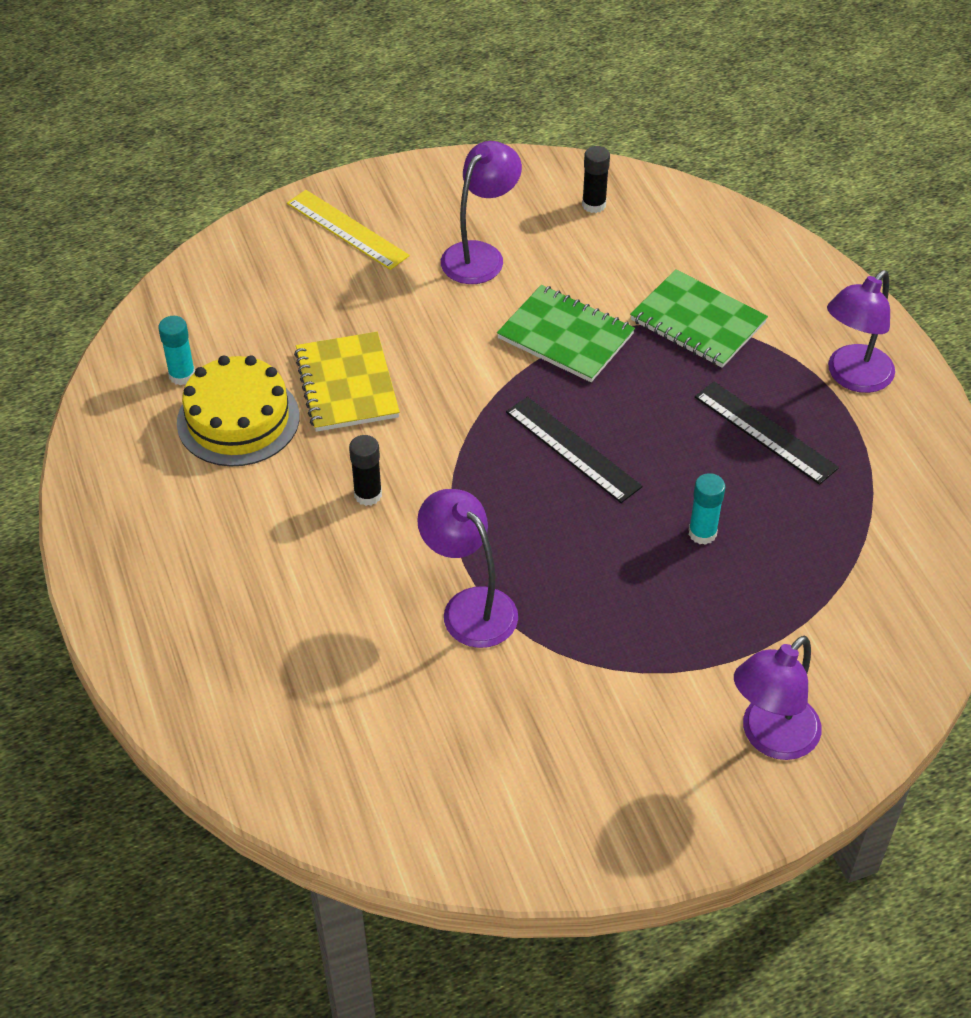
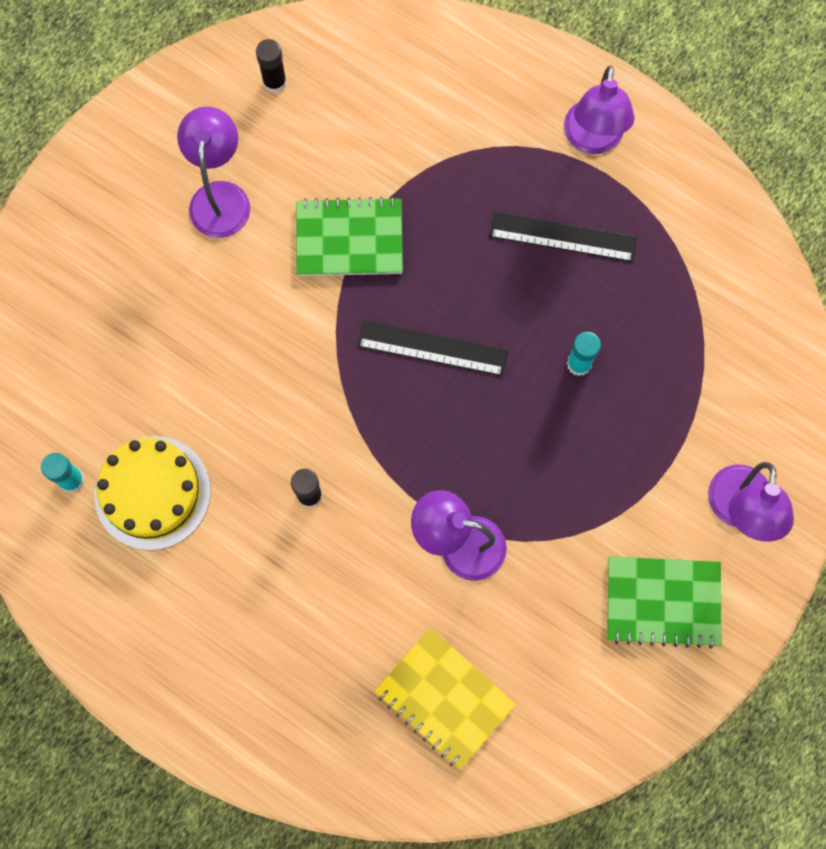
camera: 35 degrees left, 25 degrees up
yellow ruler [287,190,409,270] -> none
yellow notebook [294,332,400,432] -> yellow notebook moved to [374,628,516,770]
green notebook [630,269,768,368] -> green notebook moved to [607,556,721,649]

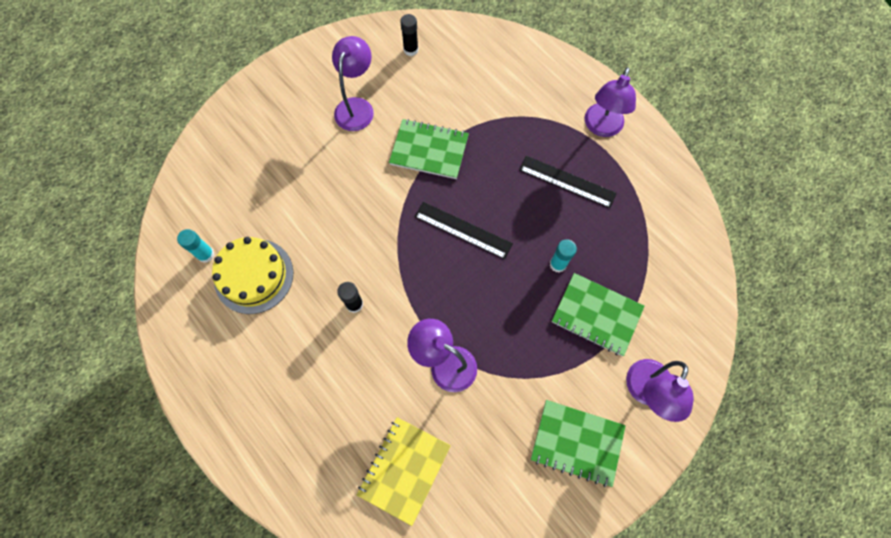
camera: 15 degrees right, 5 degrees down
yellow notebook [374,628,516,770] -> yellow notebook turned 60 degrees clockwise [357,417,451,526]
none -> green notebook [552,273,645,356]

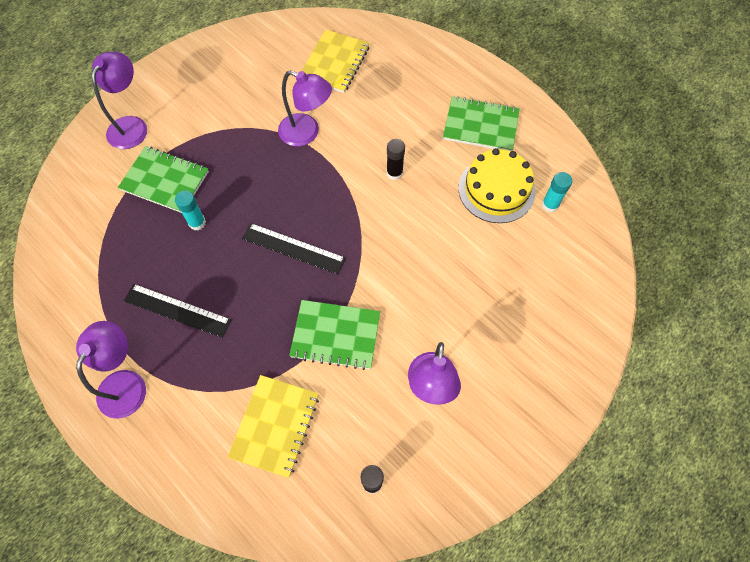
camera: 175 degrees right, 5 degrees down
green notebook [531,400,626,487] -> green notebook moved to [443,96,520,151]
none -> yellow notebook [228,375,319,478]

